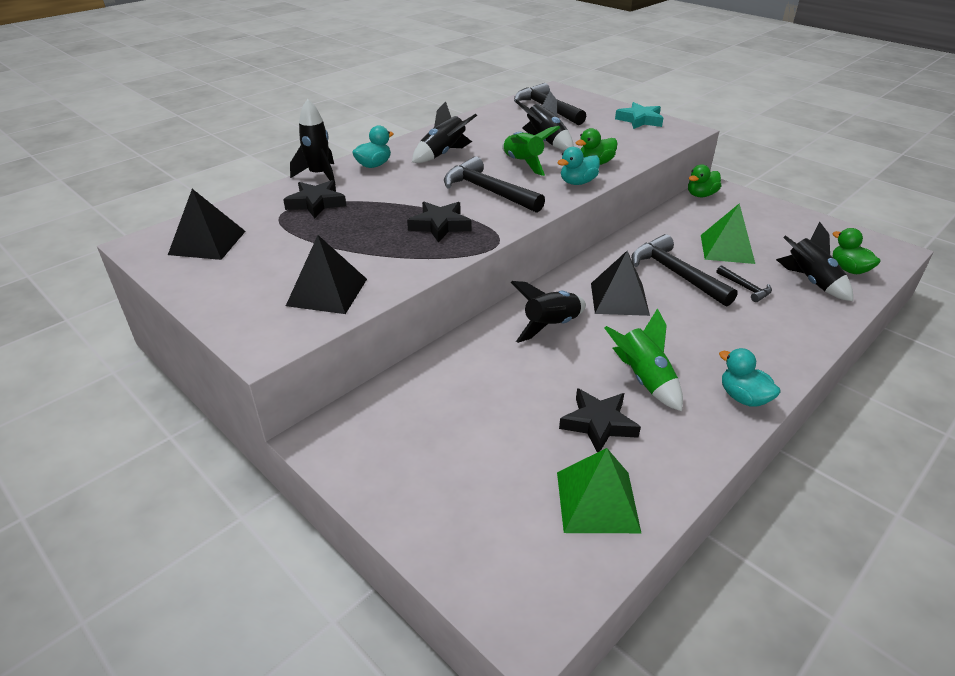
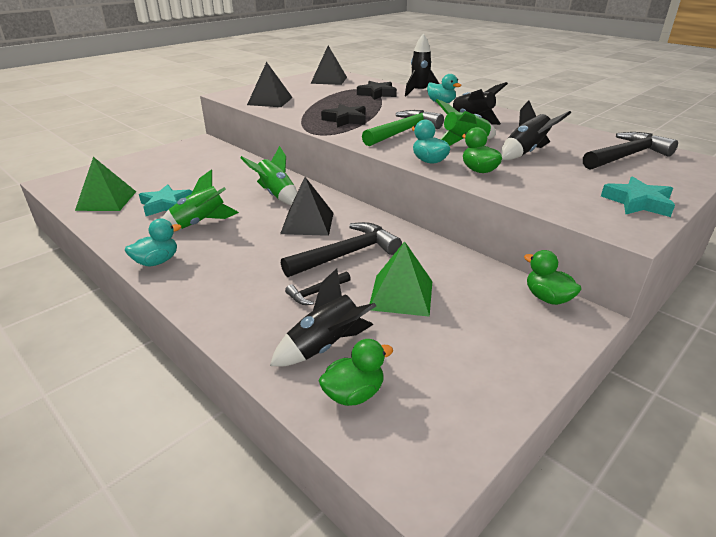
camera: 90 degrees right, 5 degrees down
black hammer [444,156,545,213] -> green hammer [362,110,444,146]
black rocket [511,281,586,343] -> green rocket [240,146,297,205]
black star [559,388,641,452] -> turquoise star [139,184,193,216]

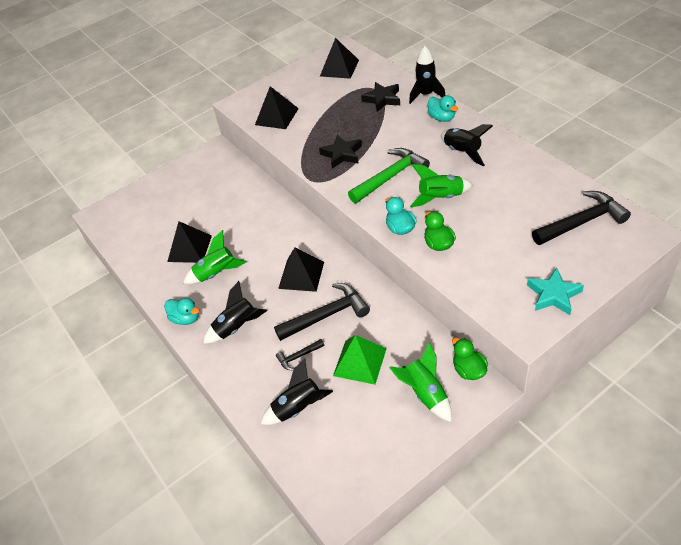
camera: 15 degrees right, 15 degrees up
green pyramid [75,157,136,211] -> none
turquoise duck [125,219,181,266] -> turquoise duck turned 60 degrees clockwise [164,298,199,325]
turquoise star [139,184,193,216] -> black pyramid [167,221,212,263]
green rocket [240,146,297,205] -> green rocket moved to [389,342,452,422]
green duck [319,339,393,406] -> none
black rocket [500,100,571,160] -> black rocket moved to [203,281,267,344]

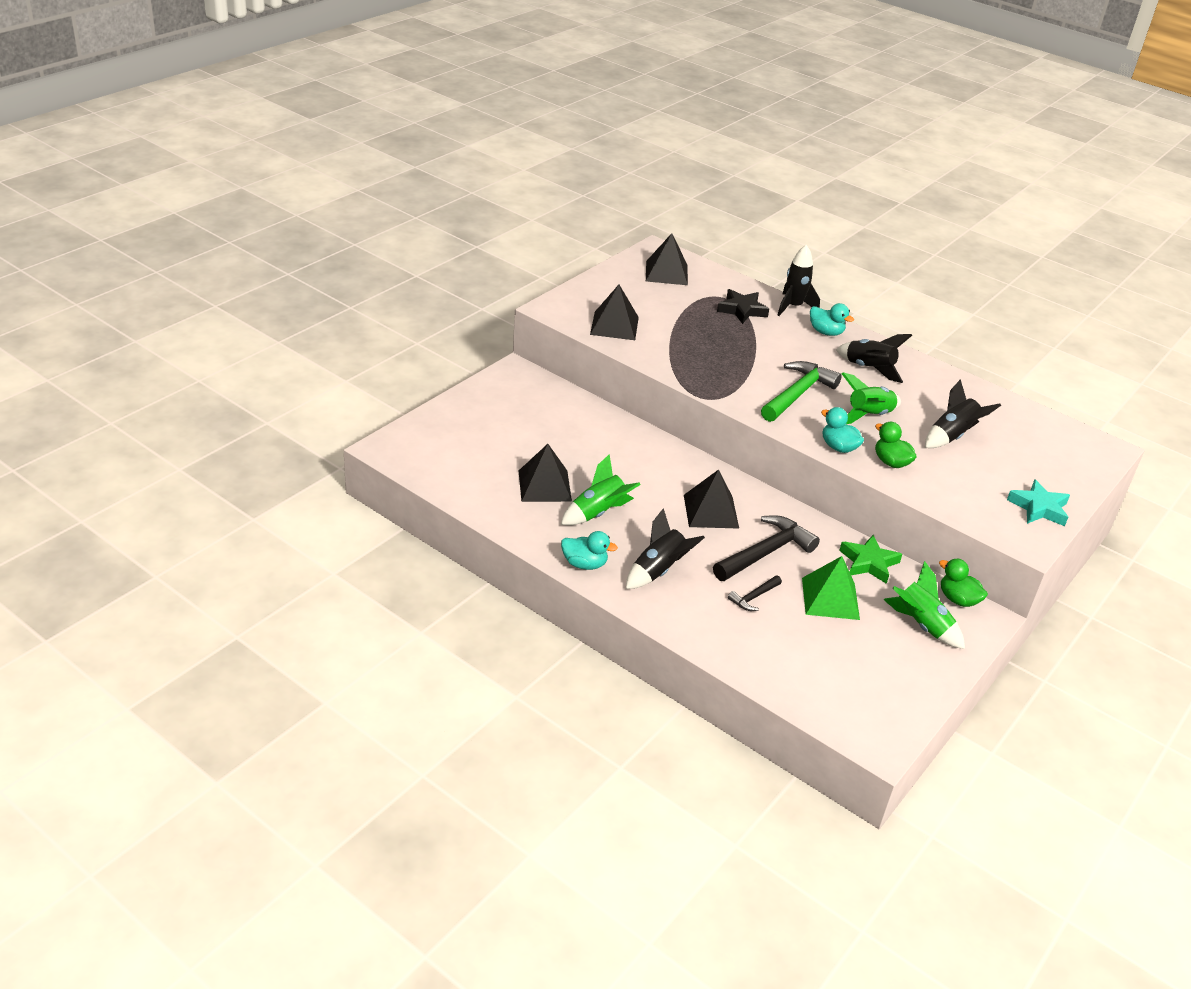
camera: 25 degrees left, 10 degrees down
black rocket [261,358,333,425] -> black rocket moved to [925,379,1001,448]
black star [319,135,362,169] -> none
black hammer [532,191,631,245] -> none
none -> green star [839,535,902,584]

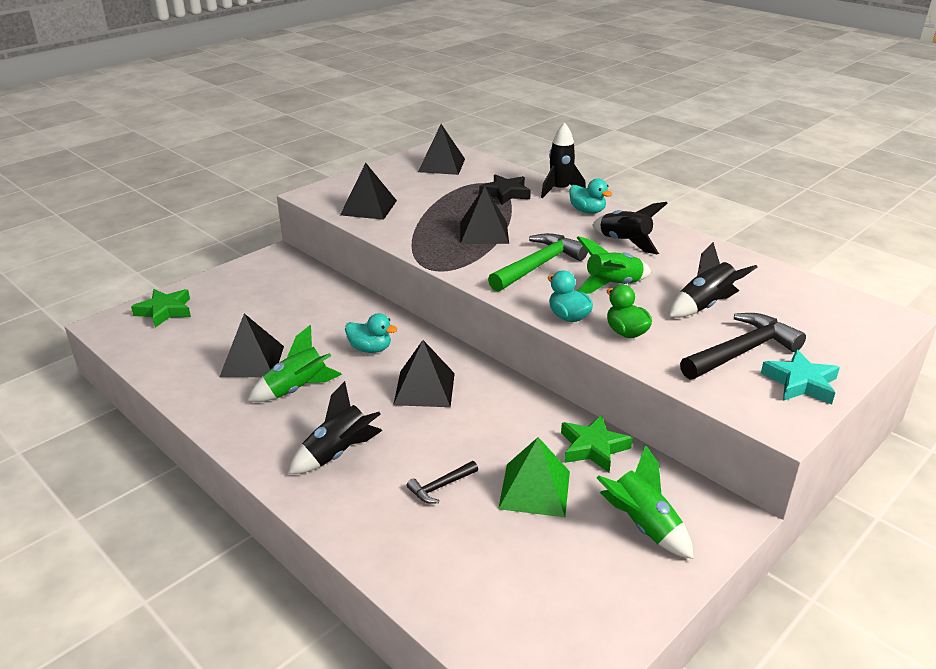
camera: 10 degrees right, 5 degrees down
turquoise duck [561,531,618,570] -> turquoise duck moved to [345,313,397,353]
black hammer [713,515,820,581] -> black hammer moved to [680,313,806,379]
green duck [939,559,988,607] -> none
none -> green star [131,289,191,328]
none -> black pyramid [460,186,509,244]

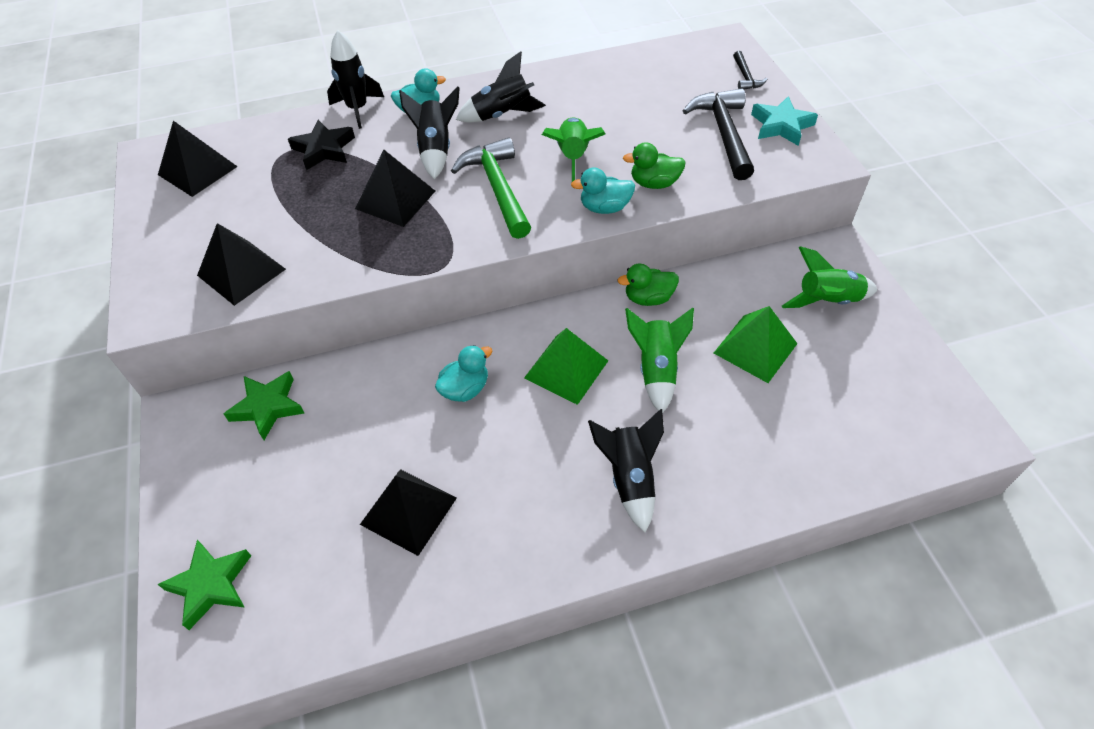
camera: 60 degrees left, 20 degrees up
green rocket [248,325,342,402] -> green rocket moved to [625,308,694,413]
black pyramid [393,340,455,407] -> green pyramid [524,328,608,405]
black hammer [407,461,478,504] -> black hammer moved to [733,51,767,89]
green star [561,415,633,472] -> green star moved to [224,371,304,440]
black rocket [669,242,758,318] -> black rocket moved to [399,87,460,179]
none -> green duck [617,264,679,306]

